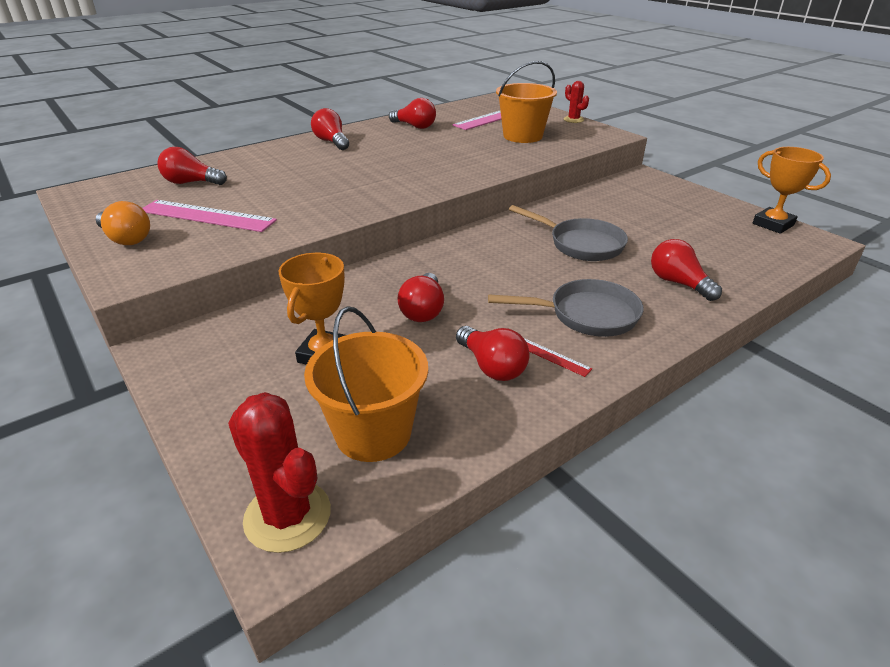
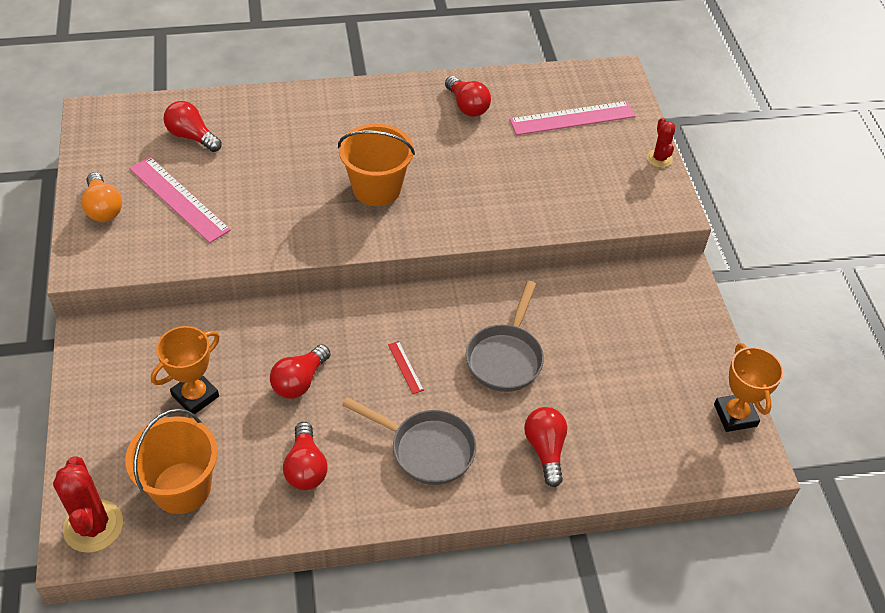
camera: 25 degrees right, 15 degrees up
red light bulb [311,108,349,150] -> none
orange bucket [496,61,557,143] -> orange bucket moved to [338,124,415,206]
grey pan [509,205,628,261] -> grey pan turned 45 degrees clockwise [466,281,544,392]
red ruler [524,338,592,377] -> red ruler moved to [388,341,424,394]

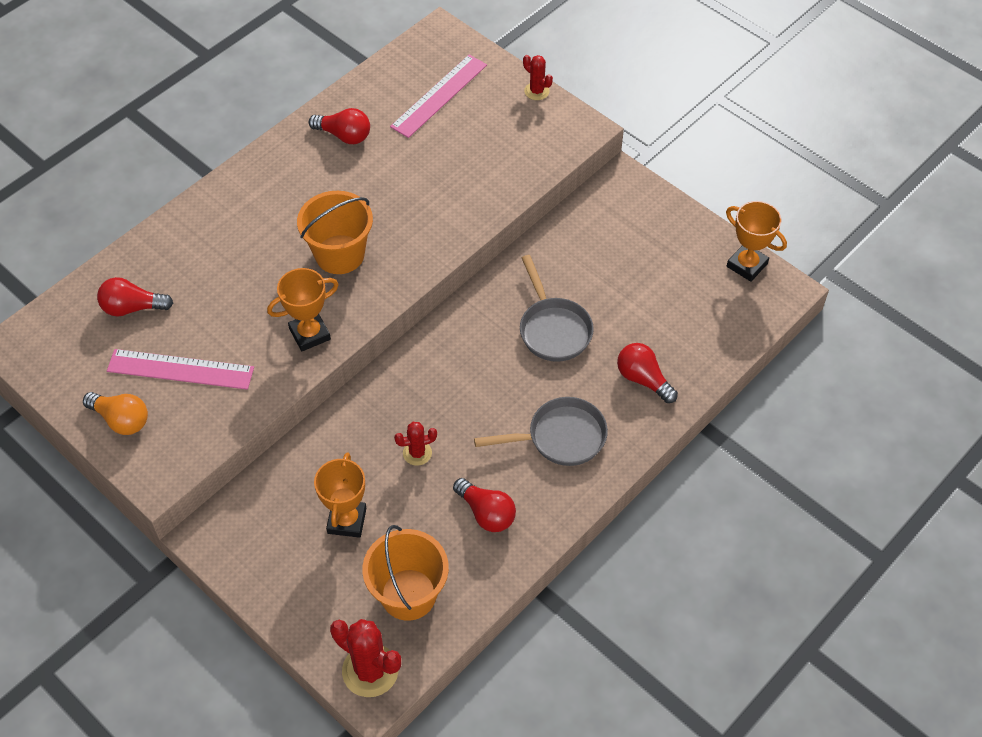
camera: 35 degrees left, 5 degrees up
red light bulb [270,344,331,399] -> red cactus [394,422,437,466]
red ruler [388,341,424,394] -> none
none -> orange trophy [267,268,339,351]

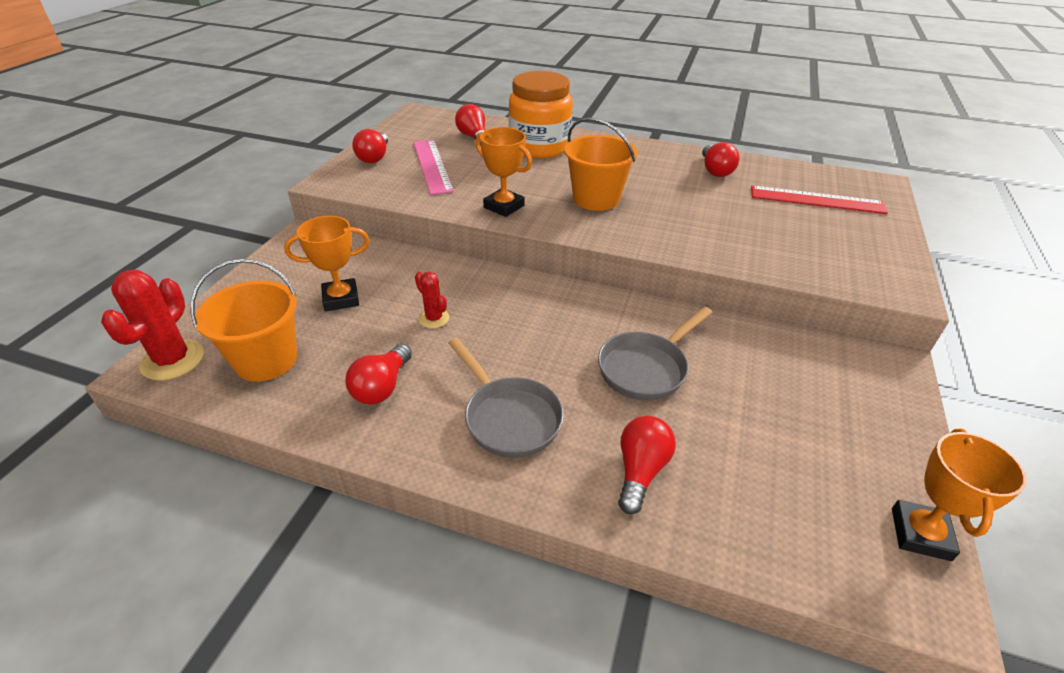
camera: 65 degrees right, 15 degrees down
orange light bulb [83,392,148,435] -> red light bulb [353,129,388,163]
pink ruler [390,55,487,138] -> red ruler [751,186,888,214]
red cactus [523,55,553,100] -> none
none -> orange jar [509,71,573,158]

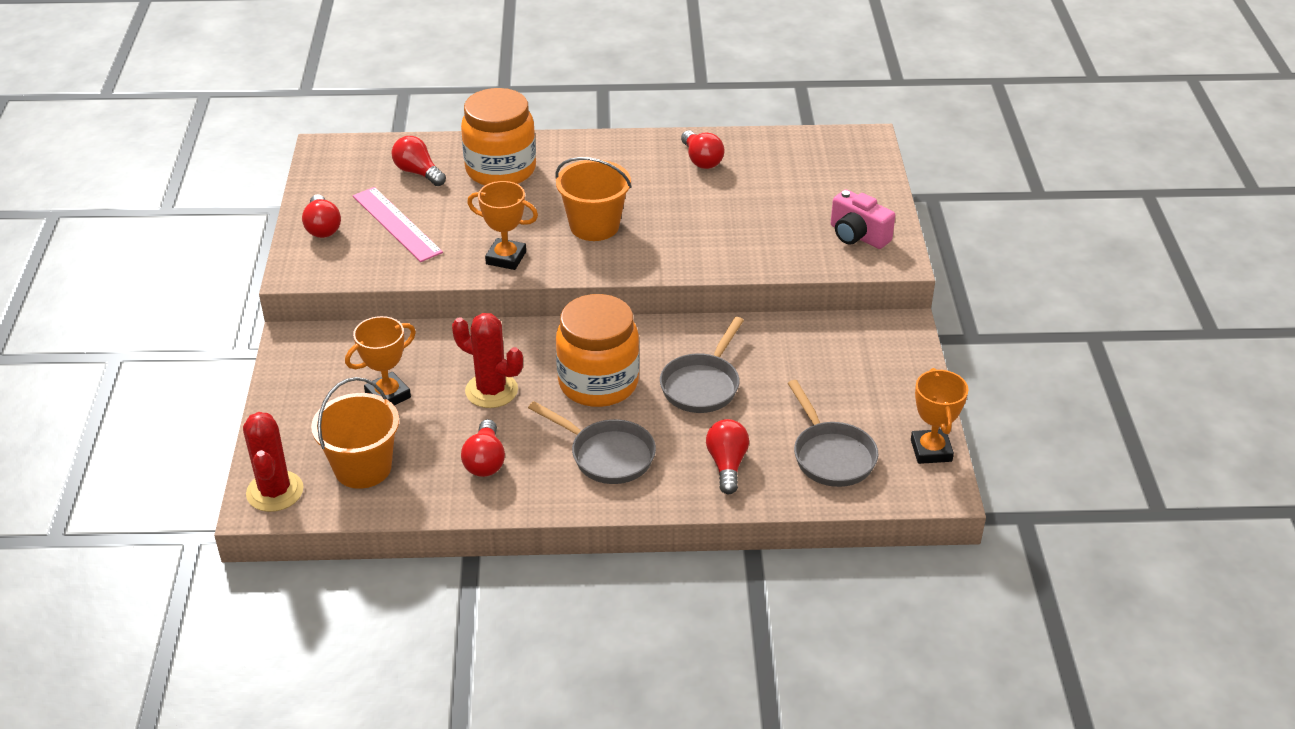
camera: 20 degrees left, 0 degrees up
red cactus [415,272,449,328] -> red cactus [452,313,523,408], size x1.76
red ruler [751,186,888,214] -> none
none -> orange jar [556,294,639,407]
none -> grey pan [788,380,878,487]
none -> pink camera [831,189,895,249]

